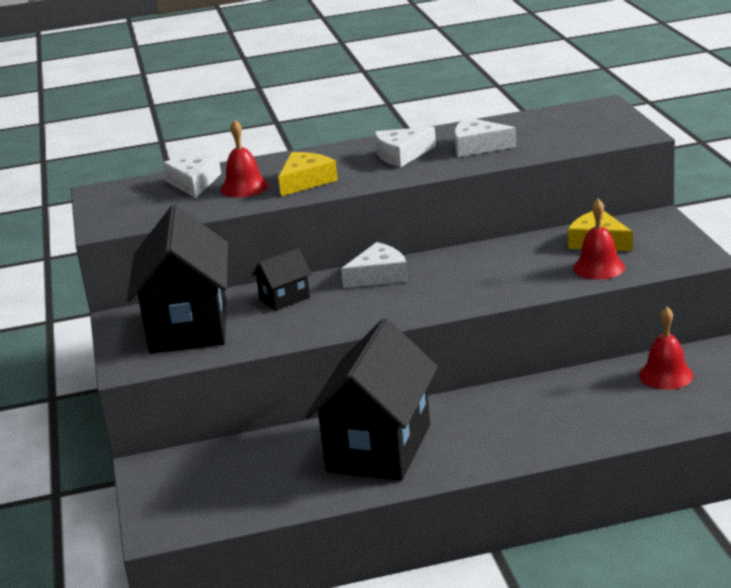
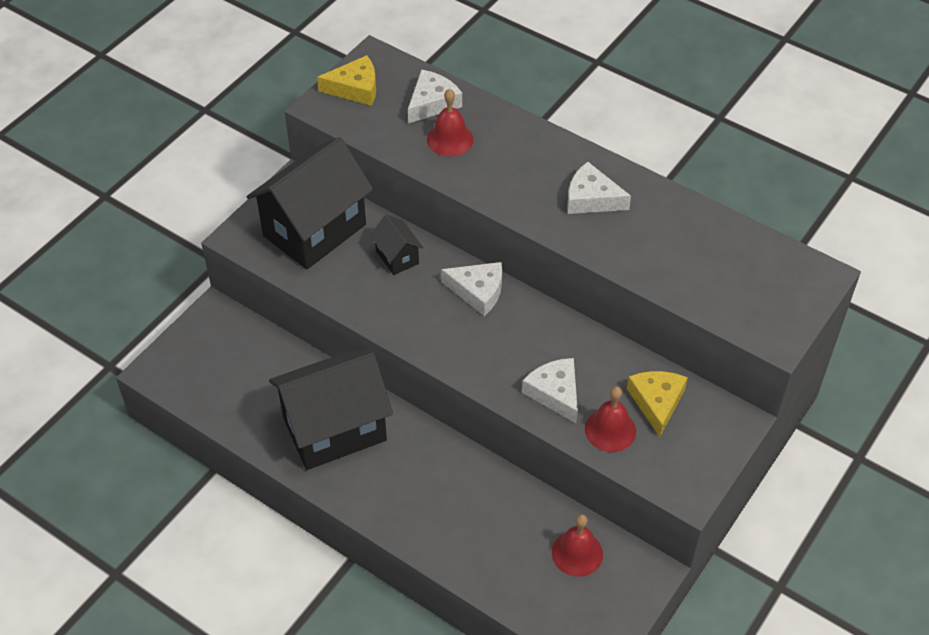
camera: 45 degrees right, 25 degrees up
black house [252,248,312,311] -> black house turned 45 degrees clockwise [370,215,423,275]
yellow cheese [278,152,338,196] -> yellow cheese moved to [317,55,376,106]
white cheese [454,117,517,157] -> white cheese moved to [522,358,578,423]

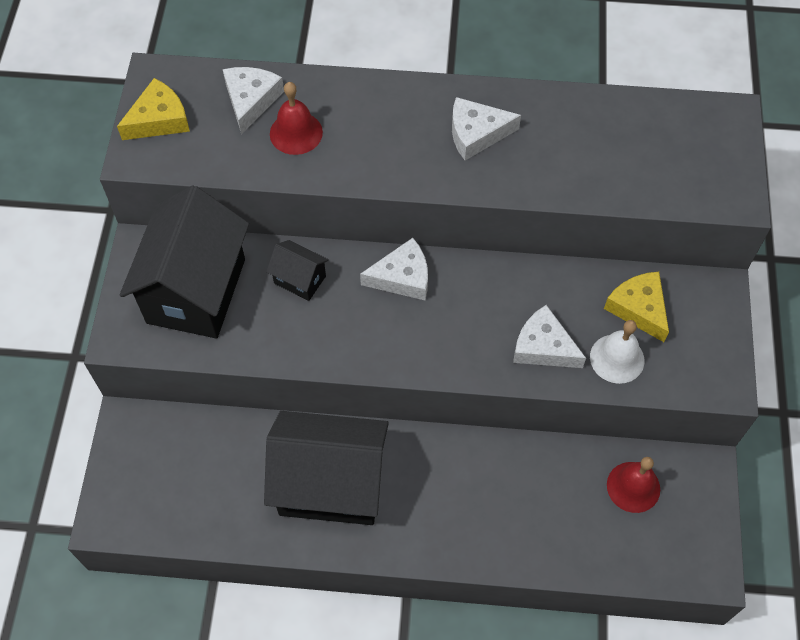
camera: 30 degrees left, 10 degrees up
black house [269,348,393,470] -> black house turned 60 degrees clockwise [264,411,389,525]
red bell [585,386,636,452] -> white bell [590,320,644,384]

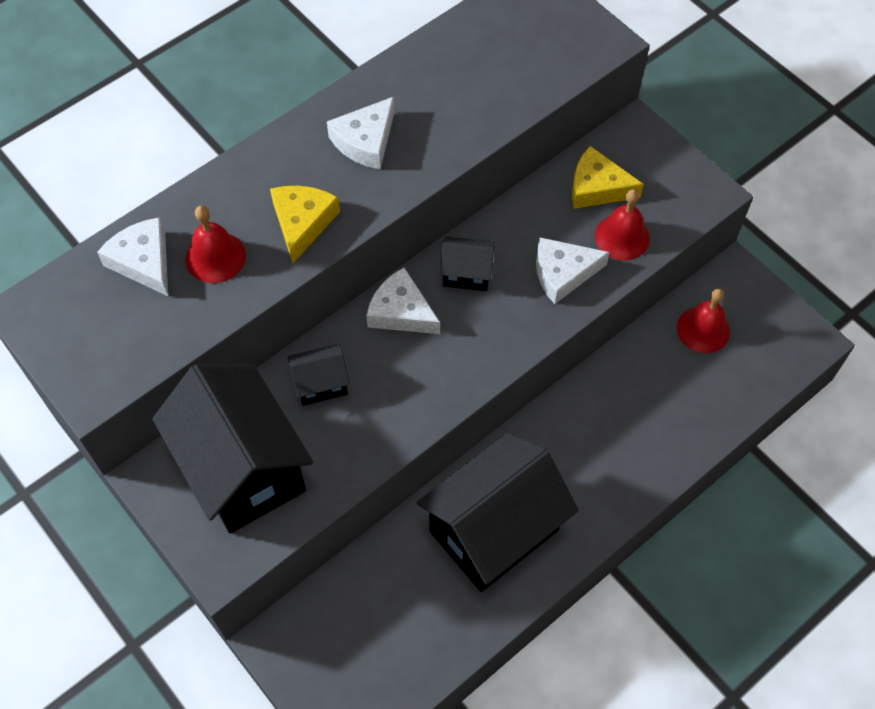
camera: 45 degrees left, 0 degrees up
yellow cheese [117,78,190,140] -> yellow cheese moved to [270,186,340,263]
white cheese [360,238,428,301] -> white cheese turned 90 degrees counterclockwise [366,268,440,334]
white bell [590,320,644,384] -> red bell [595,189,650,260]
none -> black house [440,236,495,291]

